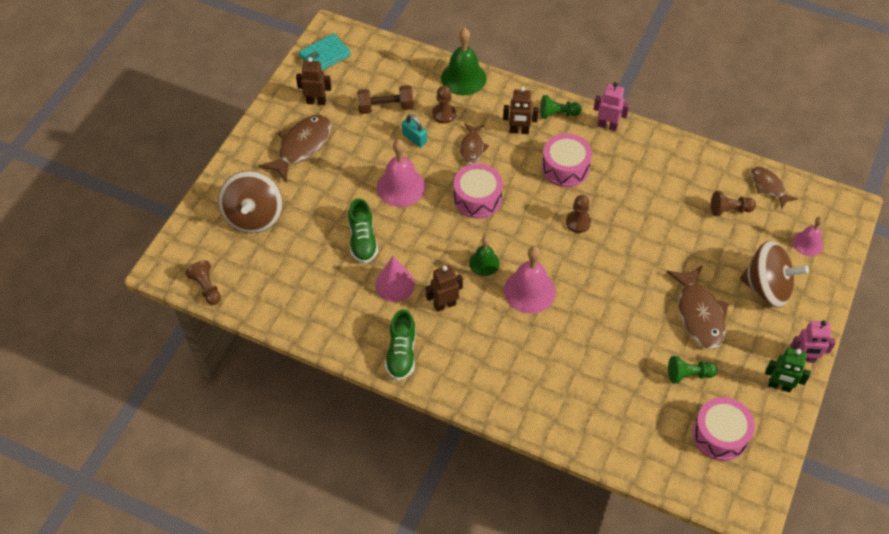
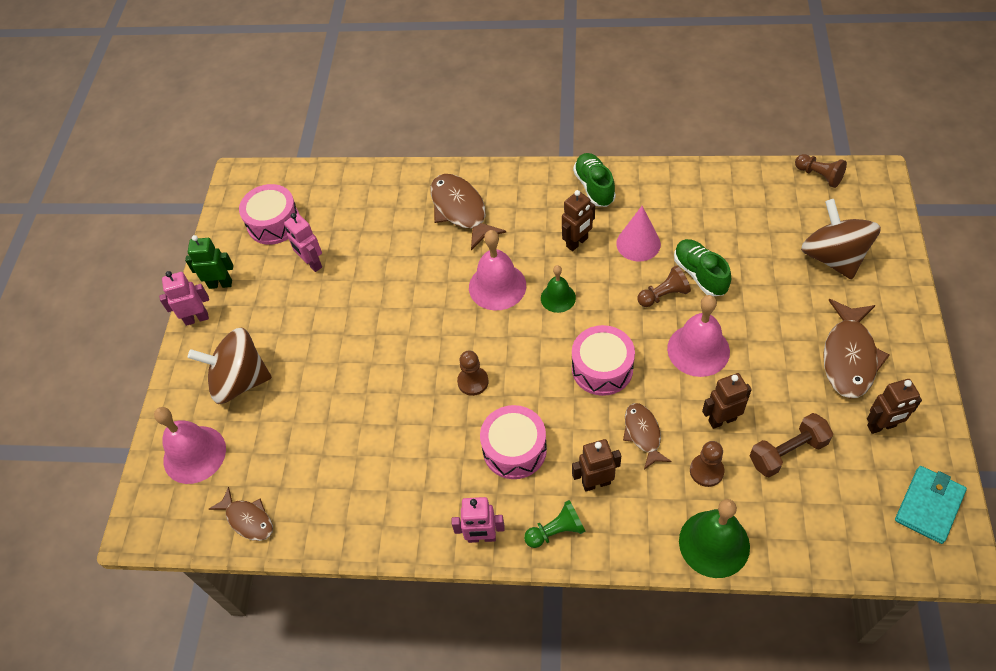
camera: 165 degrees right, 0 degrees up
turquoise padlock [402,114,427,147] -> brown robot [702,373,752,429]
brown fish [666,265,729,349] -> brown fish moved to [430,174,506,251]
green pawn [668,356,717,384] -> pink robot [284,213,322,272]
brown pawn [711,191,756,216] -> brown pawn moved to [637,266,691,307]
pink bell [793,217,823,256] -> pink bell [154,407,226,484], size x1.67

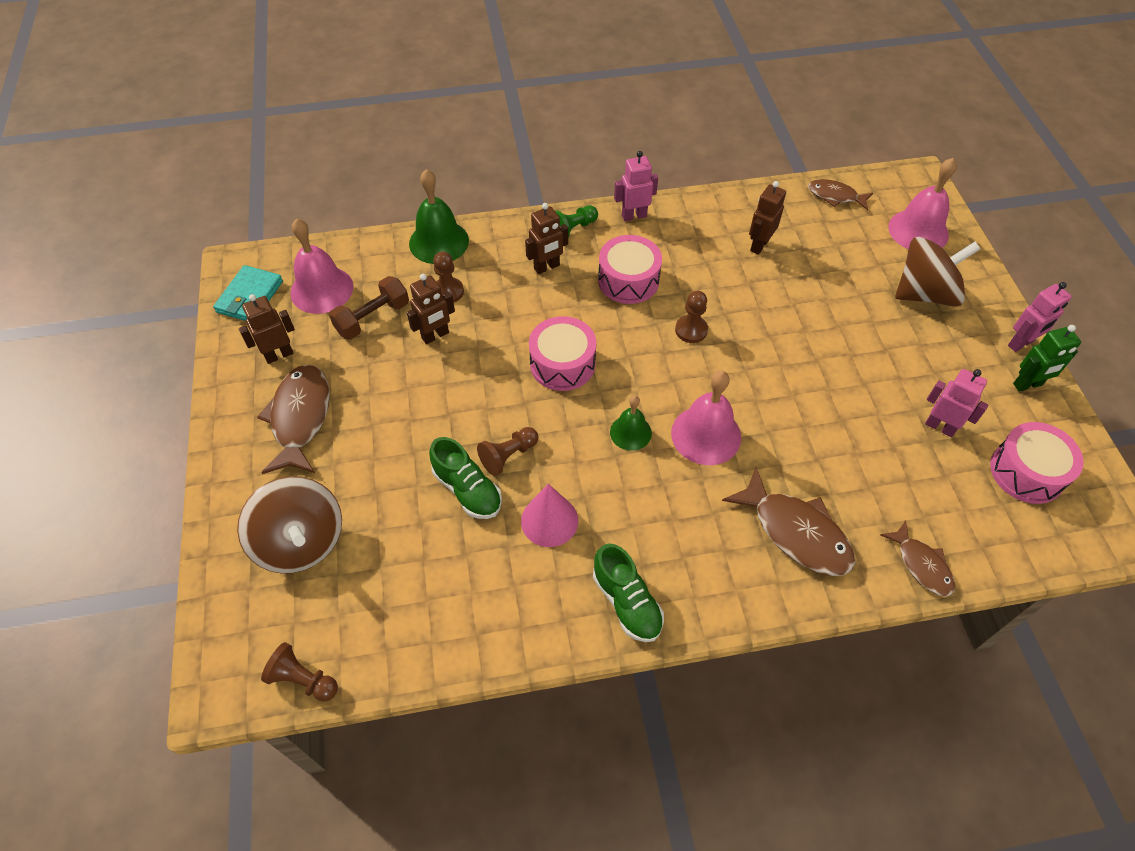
camera: 160 degrees right, 0 degrees up
brown robot [562,190,595,251] -> brown robot moved to [749,181,786,255]
brown fish [623,403,672,470] -> brown fish moved to [880,520,955,597]
pink bell [667,295,730,377] -> pink bell moved to [290,218,353,314]

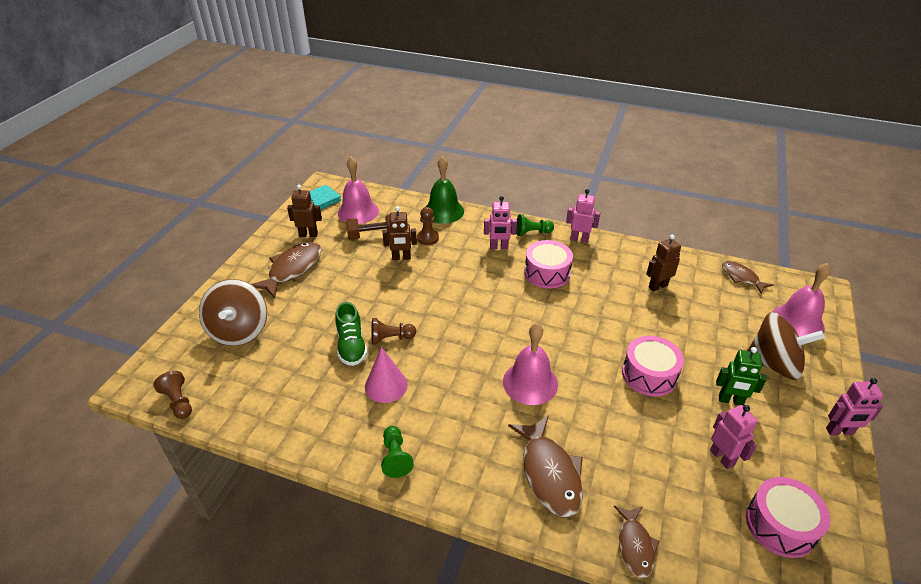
camera: 30 degrees right, 15 degrees down
brown robot [525,203,568,274] -> pink robot [484,196,517,249]
pink drum [529,316,596,391] -> pink drum moved to [622,336,684,396]
green shoe [593,544,664,642] -> green pawn [381,426,414,478]
green bell [610,396,652,451] -> none
brown pawn [675,291,708,343] -> none
green robot [1013,325,1081,392] -> green robot moved to [716,347,767,405]

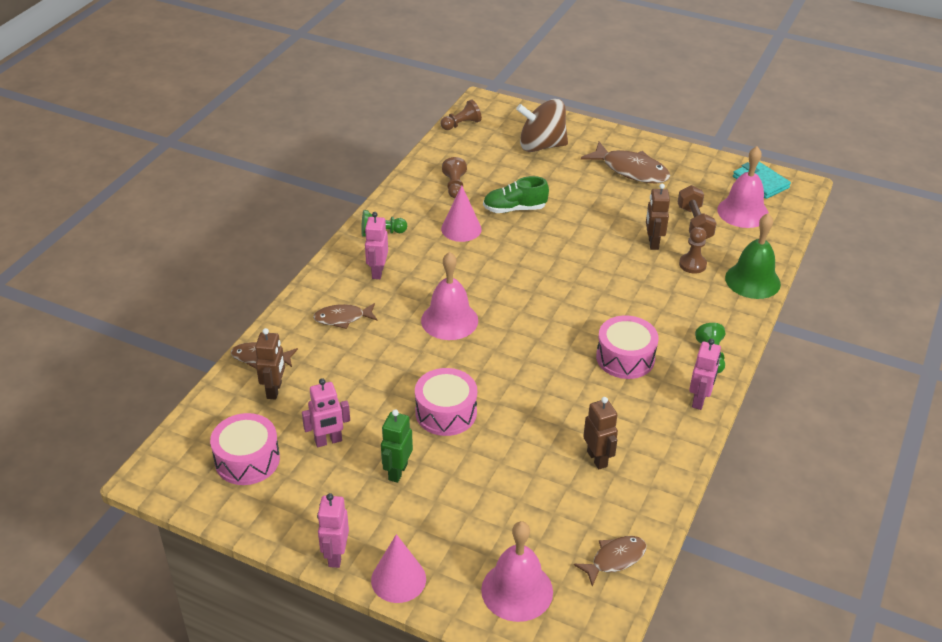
camera: 95 degrees right, 0 degrees up
brown robot [287,185,322,237] -> brown robot moved to [255,328,285,400]
brown pawn [371,318,416,344] -> brown pawn moved to [442,157,467,198]
pink robot [484,196,517,249] -> pink robot moved to [365,212,388,279]
brown fish [508,415,583,517] -> brown fish [313,303,377,329], size x0.60
brown spinning top [747,312,825,380] -> none
none -> pink cone [371,534,426,603]

